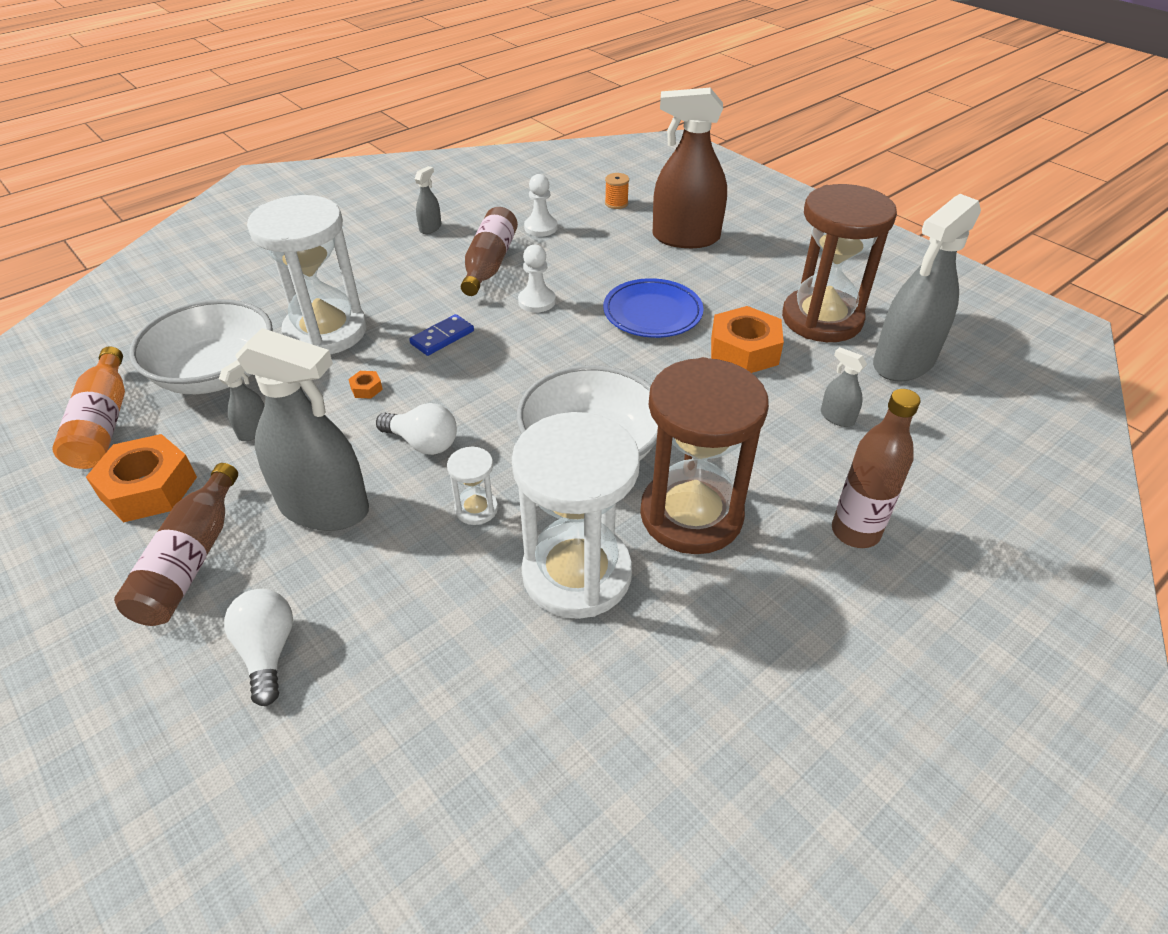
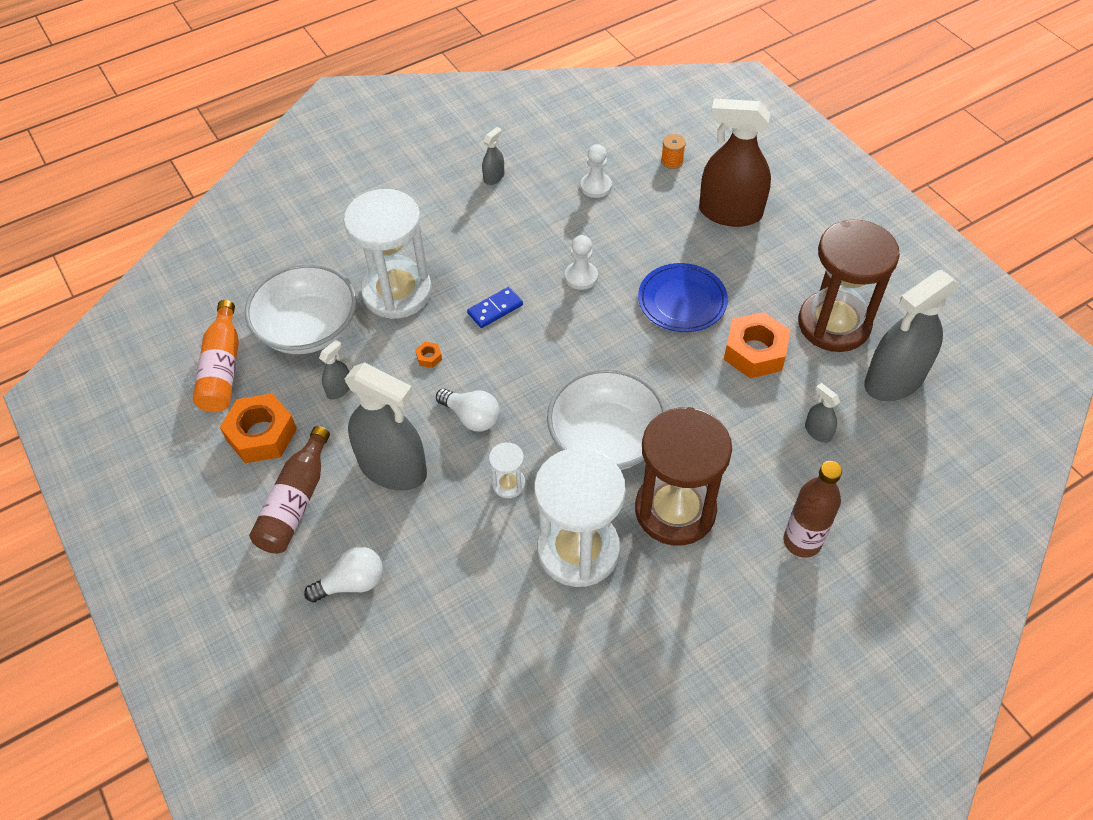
camera: 10 degrees right, 10 degrees up
white light bulb [224,589,293,706] -> white light bulb turned 75 degrees clockwise [304,547,383,603]
brown bottle [461,207,518,296] -> none

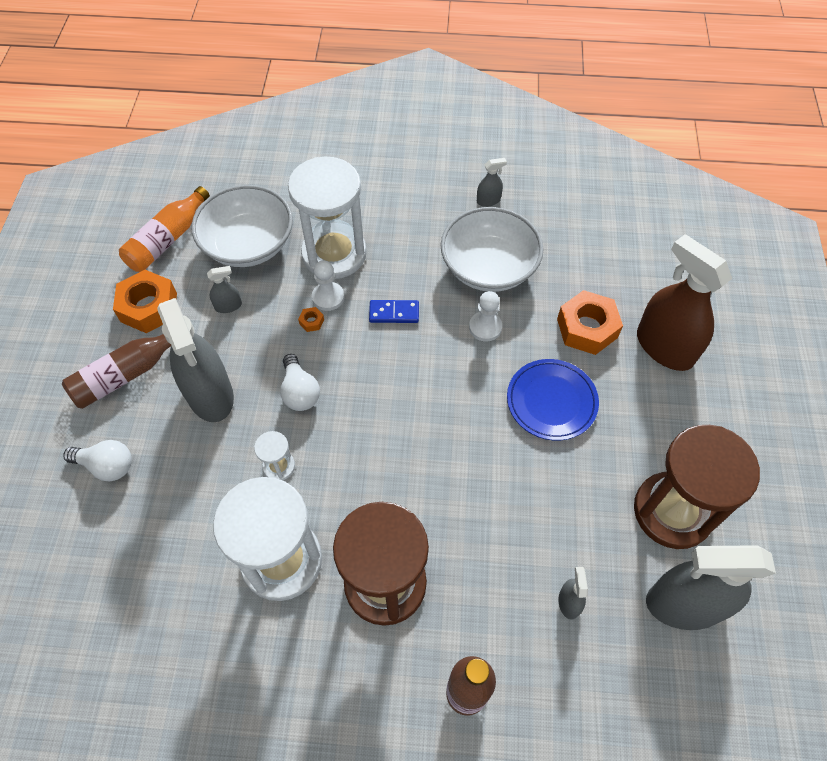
camera: 35 degrees right, 5 degrees up
white bowl [547,368,667,470] -> white bowl moved to [441,207,543,292]
white pawn [581,144,612,198] -> white pawn moved to [312,260,344,311]
orange spool [661,134,686,169] -> none
orange nut [724,312,791,378] -> orange nut moved to [557,290,623,355]

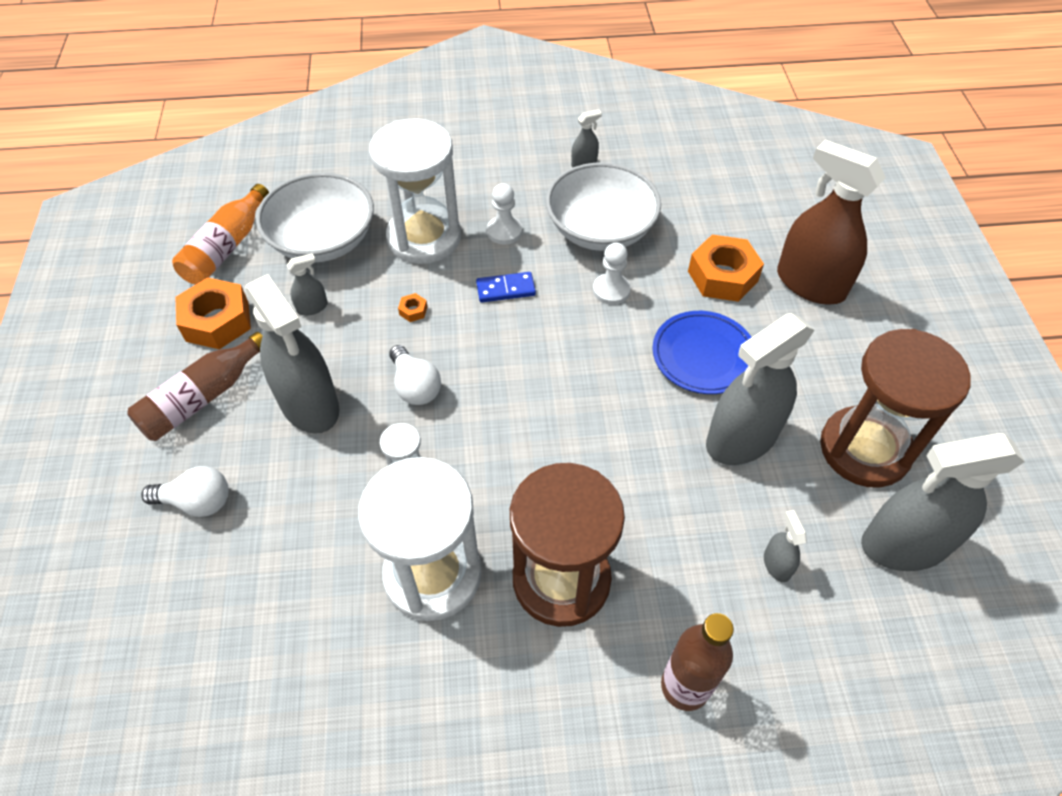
camera: 10 degrees left, 5 degrees down
white pawn [312,260,344,311] -> white pawn moved to [487,183,522,244]
none -> grey spray bottle [706,313,815,465]

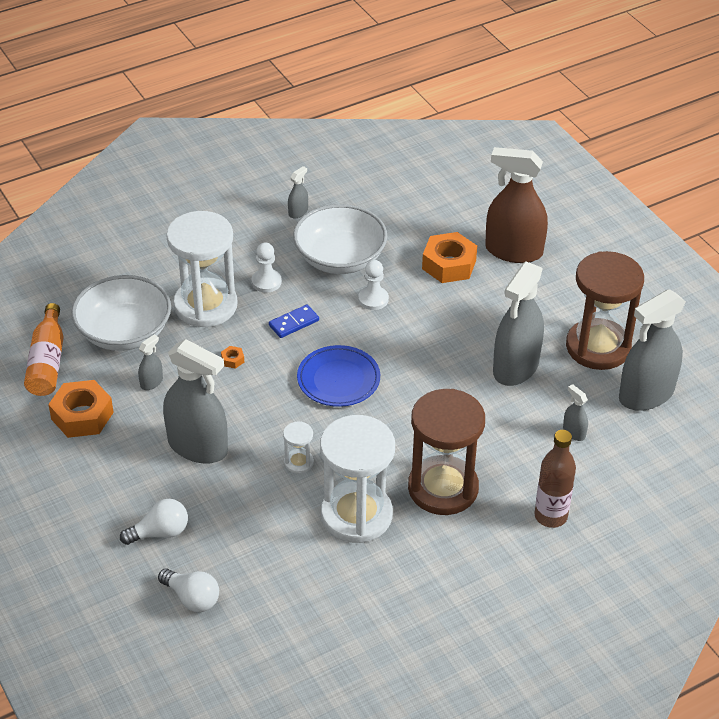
camera: 25 degrees left, 10 degrees down
brown bottle [127,332,263,441] -> none
white light bulb [389,345,441,405] -> white light bulb moved to [158,568,219,612]
blue plate [652,311,752,394] -> blue plate moved to [297,345,380,407]

